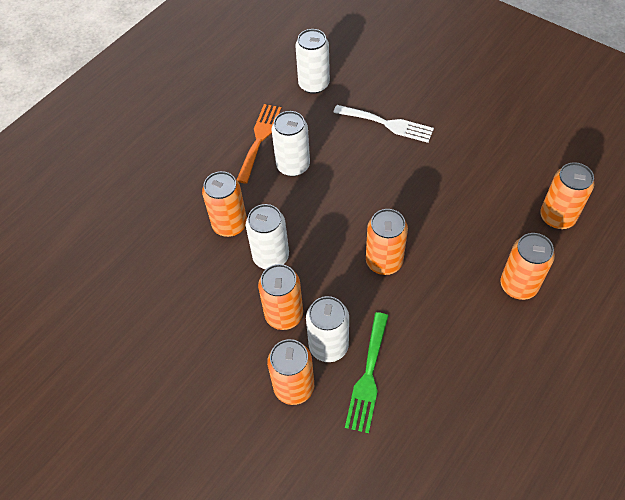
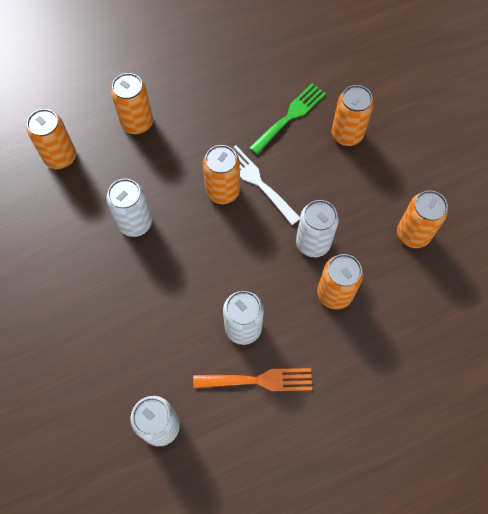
camera: 155 degrees left, 10 degrees up
orange fork [237,104,282,184] -> orange fork turned 135 degrees counterclockwise [193,368,312,391]
orange can [258,264,303,330] -> orange can moved to [397,191,448,248]
white can [306,296,349,362] -> white can moved to [107,179,152,237]
white fork [333,105,434,143] -> white fork moved to [234,145,300,225]

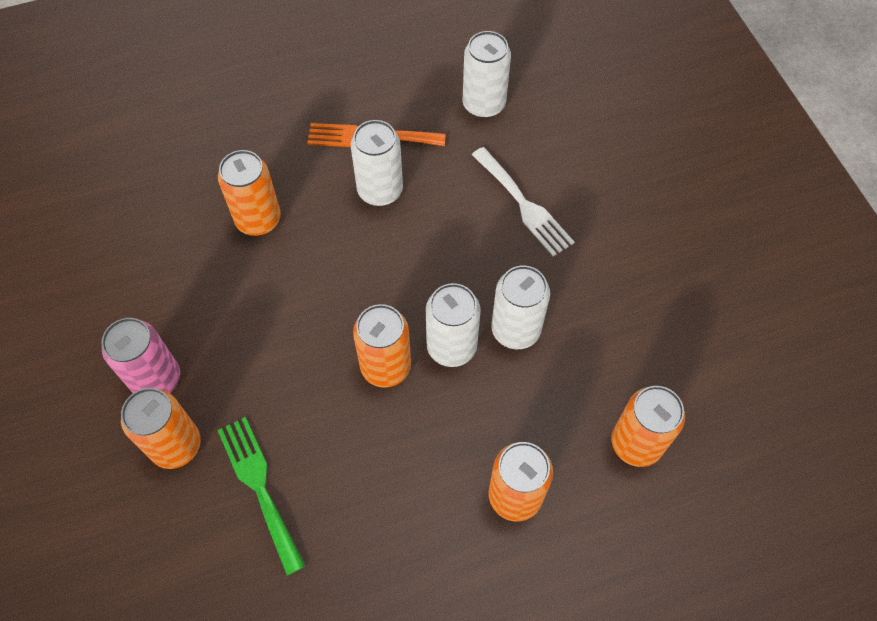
camera: 175 degrees left, 5 degrees down
white fork [234,145,300,225] -> white fork moved to [472,147,575,257]
green fork [249,83,326,155] -> green fork turned 105 degrees clockwise [218,417,305,575]
white can [296,200,339,257] -> white can moved to [426,283,481,367]
orange can [397,191,448,248] -> none
none -> pink can [101,318,180,393]

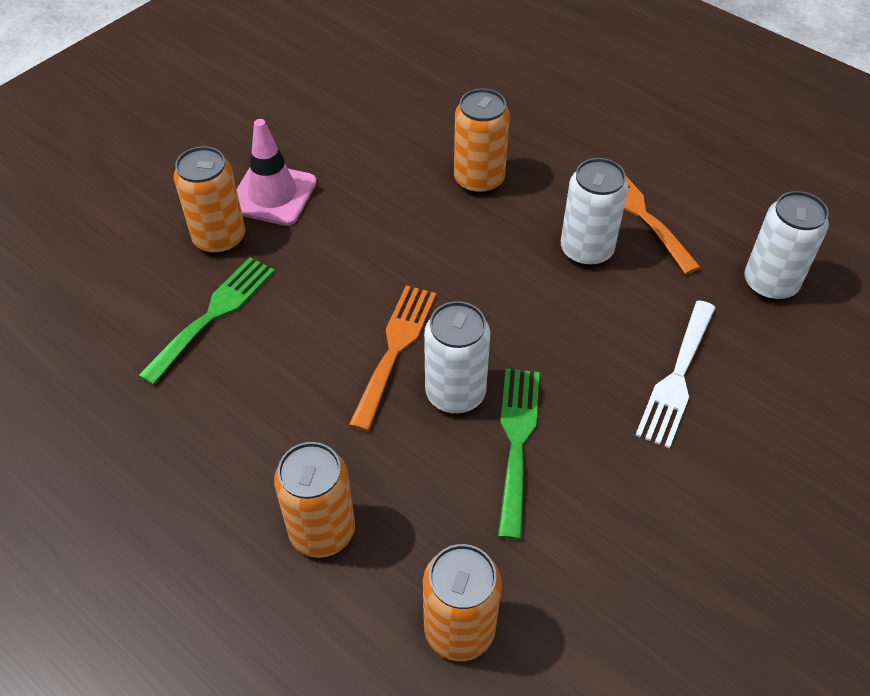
camera: 60 degrees right, 10 degrees down
pink can [101,318,180,393] -> pink traffic cone [237,119,317,226]
orange can [353,304,411,388] -> orange fork [349,285,436,431]
white can [491,265,550,349] -> green fork [498,369,540,540]

